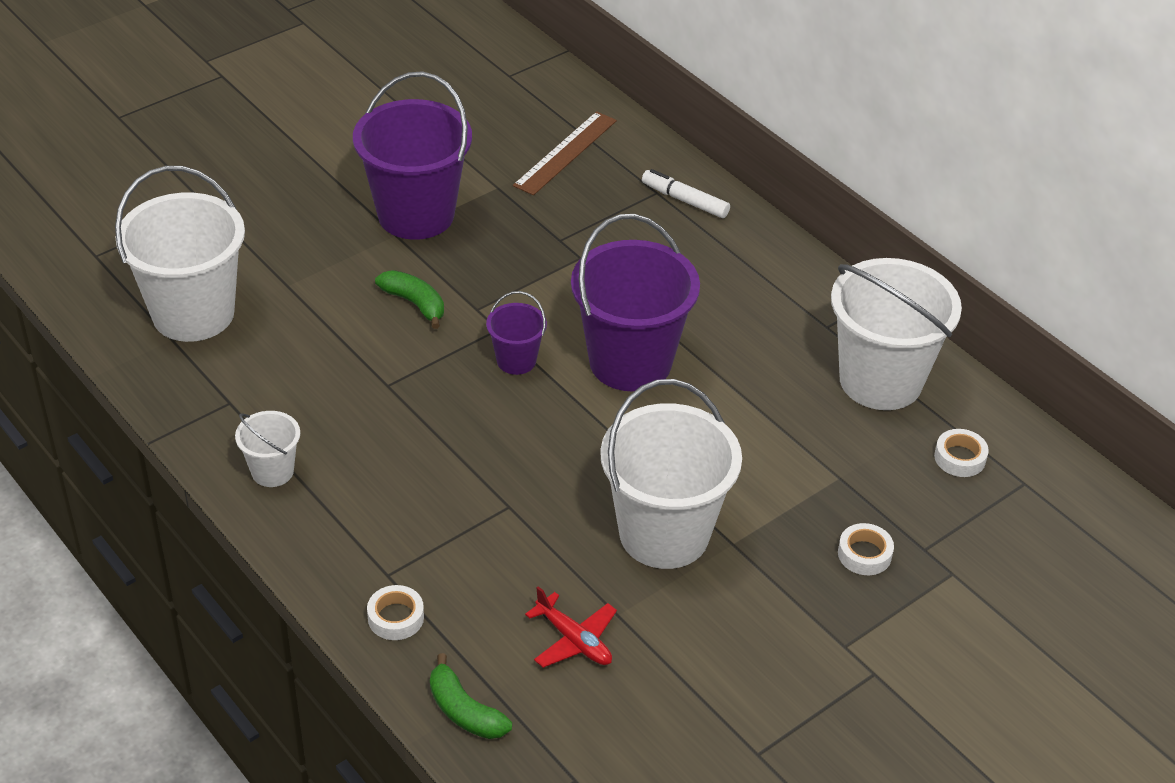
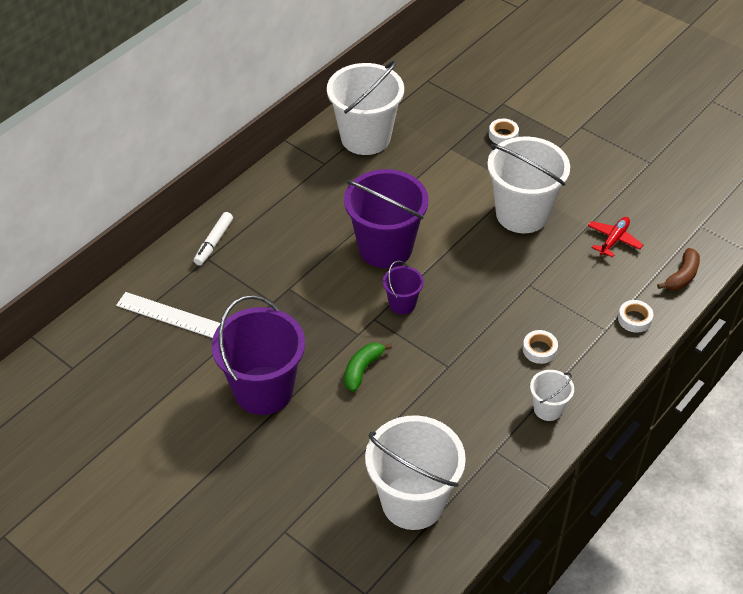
camera: 100 degrees left, 5 degrees up
green banana [430,653,512,739] -> brown banana [657,248,700,290]
brown ruler [513,111,617,195] -> white ruler [116,292,220,338]
white tape [934,429,989,477] -> white tape moved to [523,330,558,364]

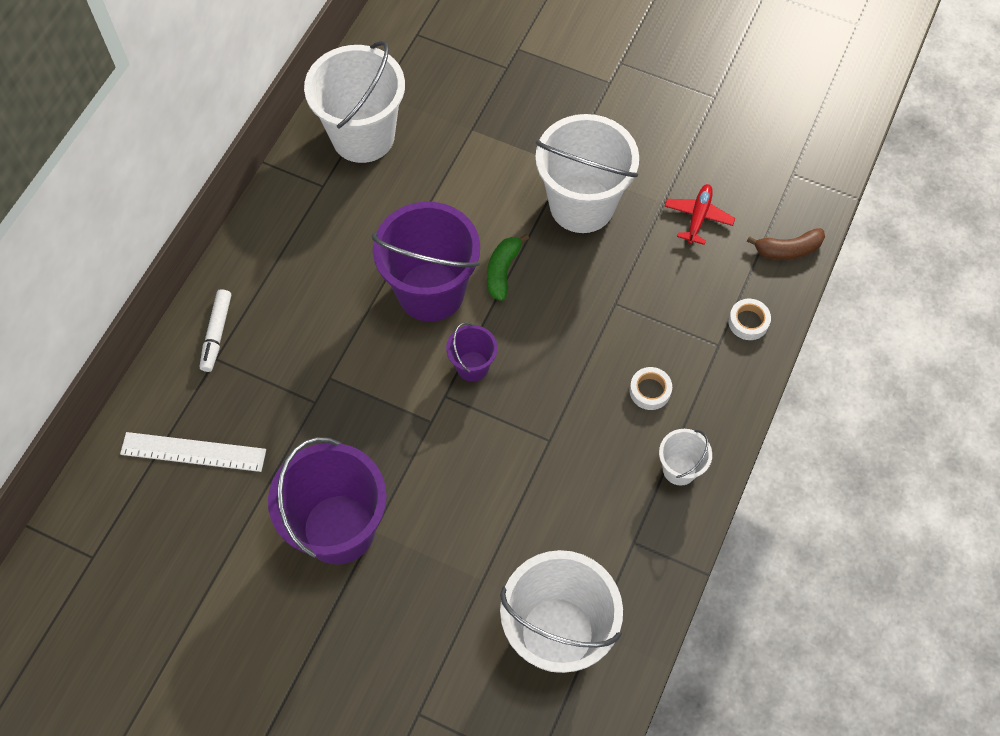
camera: 15 degrees left, 15 degrees up
green banana [344,343,392,392] -> green banana moved to [487,234,529,301]
white tape [489,119,519,144] -> none
brown banana [657,248,700,290] -> brown banana turned 60 degrees clockwise [747,228,825,260]

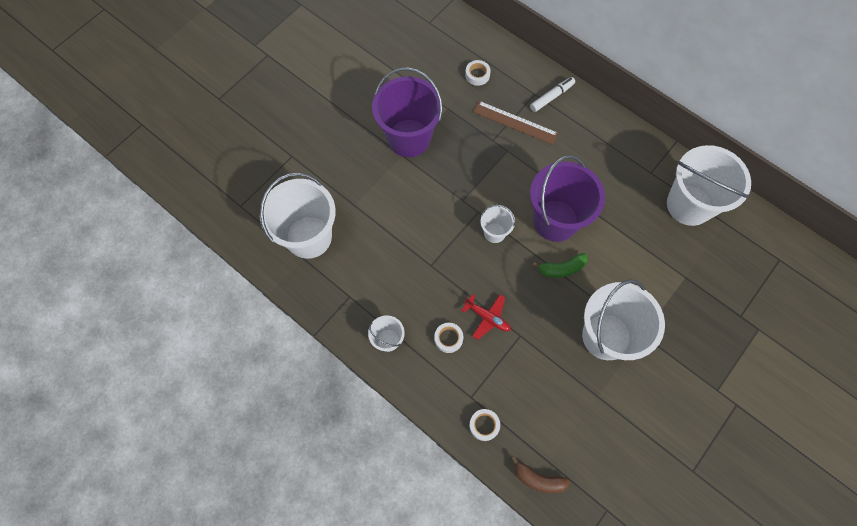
camera: 105 degrees right, 5 degrees up
white ruler [120,432,266,472] -> white tape [465,60,491,86]
white marker [200,289,231,372] -> white marker turned 120 degrees clockwise [530,77,575,112]
purple bucket [446,322,497,382] -> white bucket [481,205,515,243]
green banana [487,234,529,301] -> green banana turned 135 degrees clockwise [533,253,588,278]
red plane [665,184,735,245] -> red plane moved to [461,294,511,340]
brown banana [747,228,825,260] -> brown banana turned 75 degrees counterclockwise [511,456,570,493]
none -> brown ruler [473,101,558,145]

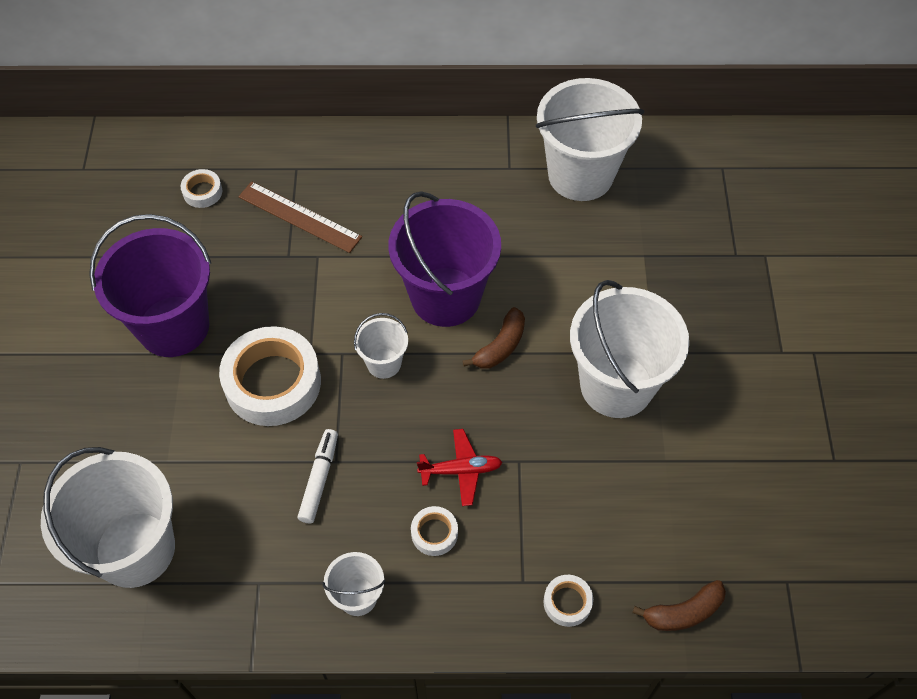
camera: 40 degrees left, 10 degrees down
brown ruler [473,101,558,145] -> brown ruler turned 45 degrees clockwise [238,182,362,253]
white marker [530,77,575,112] -> white marker moved to [297,429,338,523]
green banana [533,253,588,278] -> brown banana [462,307,525,369]
none -> white tape [219,326,321,426]

